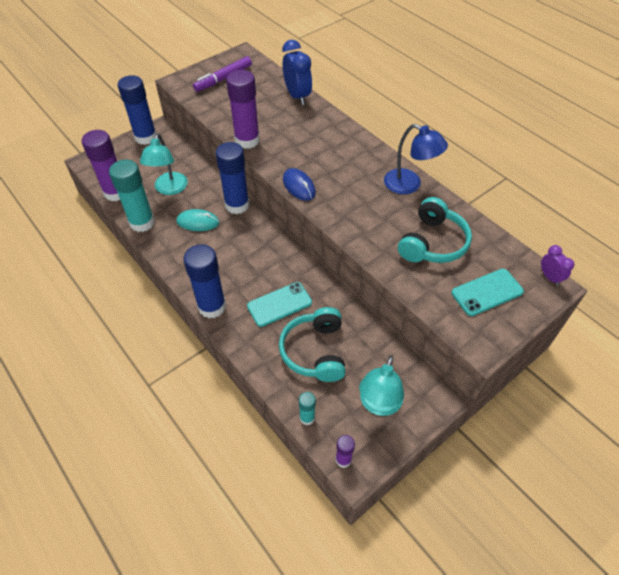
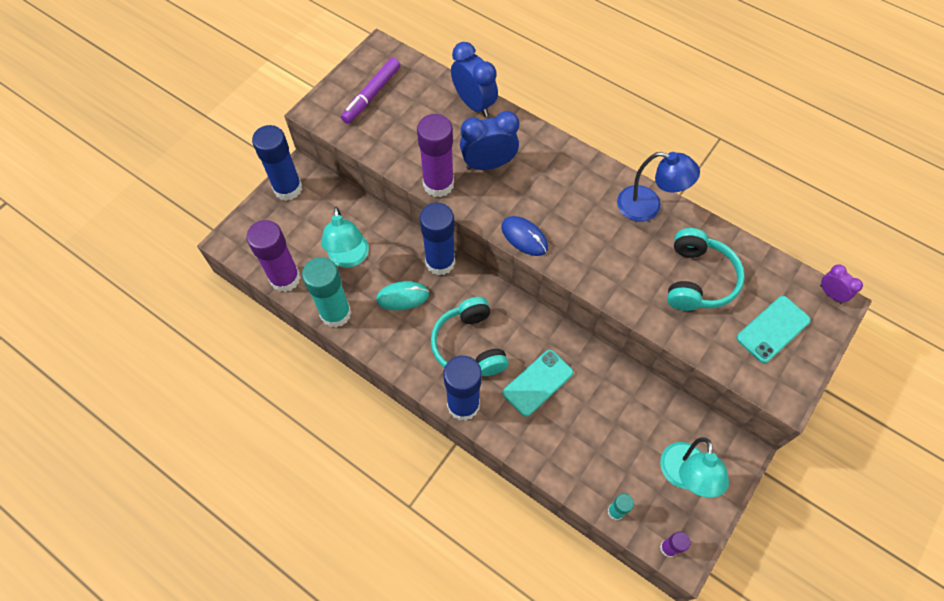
camera: 15 degrees left, 10 degrees up
turquoise headphones [279,307,346,382] -> turquoise headphones moved to [431,297,509,376]
none -> blue clock [460,111,519,170]

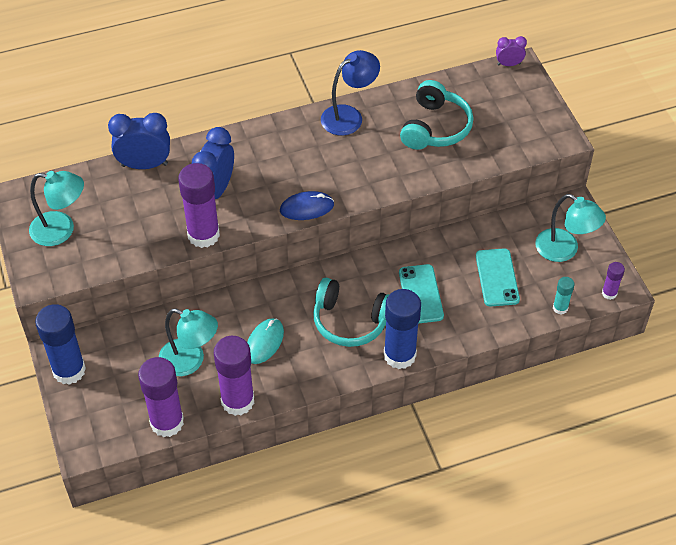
camera: 55 degrees left, 10 degrees down
turquoise glue stick [302,257,352,328] -> purple glue stick [214,336,254,416]
purple marker [341,58,400,124] -> turquoise lamp [29,171,84,246]
blue glue stick [420,203,455,275] -> none
turquoise headphones [667,228,745,311] -> turquoise headphones turned 60 degrees clockwise [400,80,473,150]
turquoise phone [736,296,811,363] -> turquoise phone moved to [476,249,520,306]

